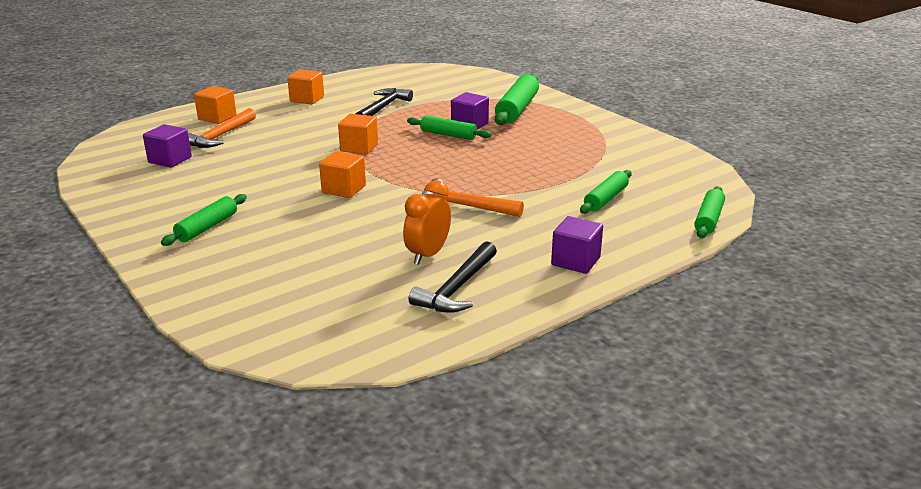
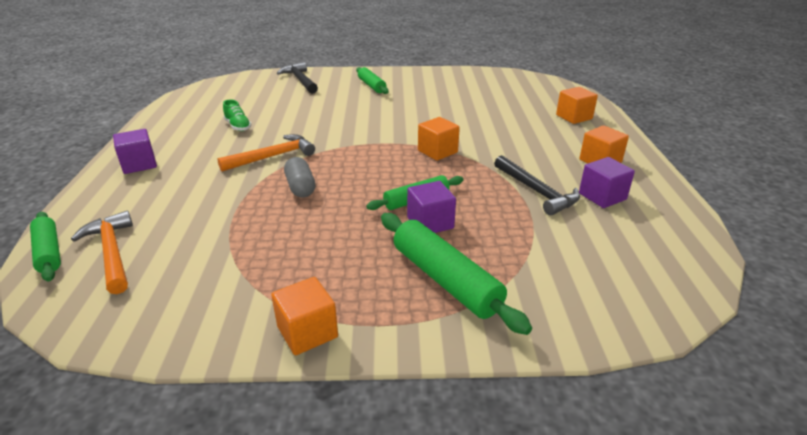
camera: 125 degrees right, 5 degrees up
purple cube [143,124,192,168] -> purple cube moved to [579,157,635,208]
orange hammer [188,108,256,148] -> orange hammer moved to [71,211,133,294]
orange cube [319,151,366,198] -> orange cube moved to [271,277,338,355]
orange clock [403,180,451,265] -> green shoe [223,99,251,131]
black hammer [409,241,497,313] -> black hammer moved to [277,62,318,94]
green rolling pin [580,170,632,214] -> none
none -> grey capsule [284,157,316,197]

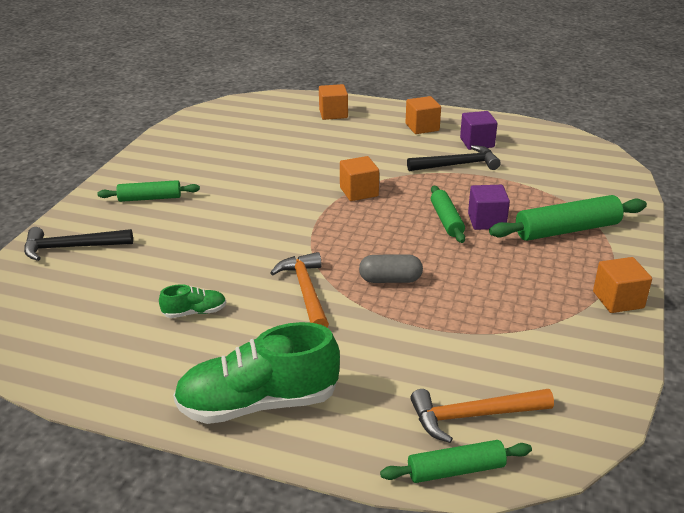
camera: 70 degrees left, 0 degrees up
purple cube [113,129,157,174] -> green shoe [173,322,340,424]

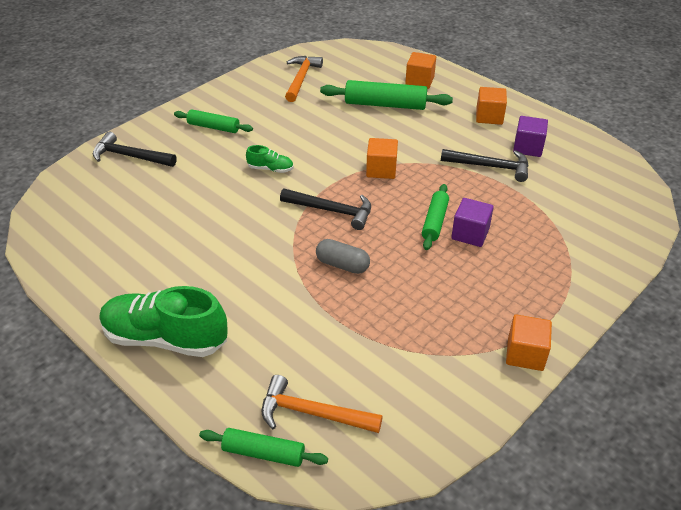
camera: 25 degrees right, 10 degrees up
green shoe [159,284,226,318] -> green shoe moved to [246,145,293,173]
orange hammer [270,252,329,328] -> orange hammer moved to [285,56,323,102]
green rolling pin [489,195,647,241] -> green rolling pin moved to [320,80,453,110]
none -> black hammer [280,189,371,230]

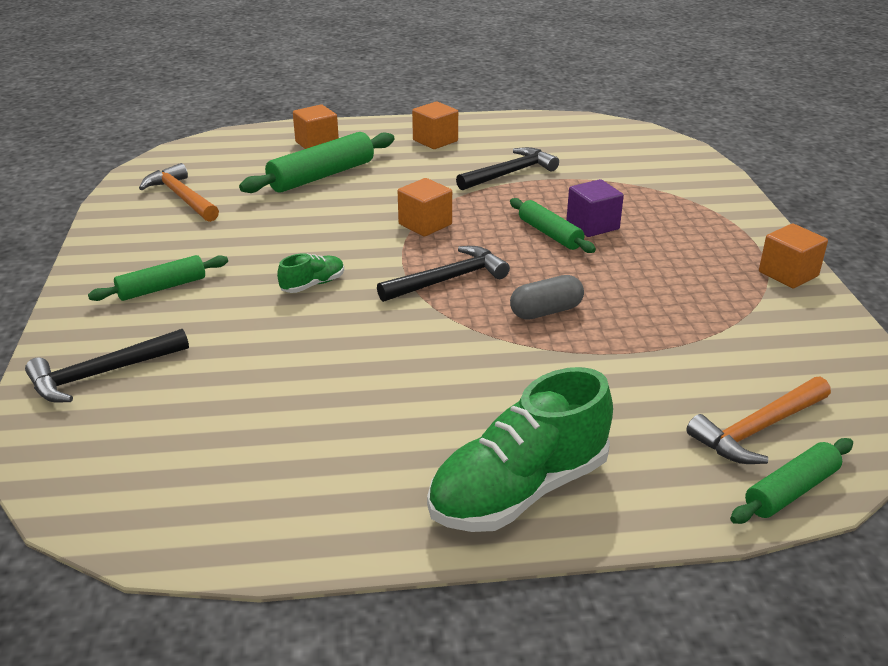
camera: 50 degrees left, 10 degrees down
purple cube [513,116,548,157] -> none

